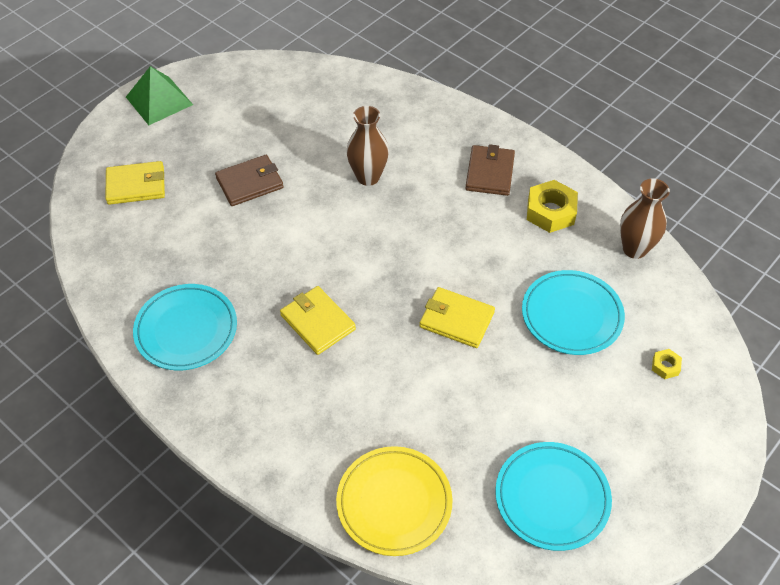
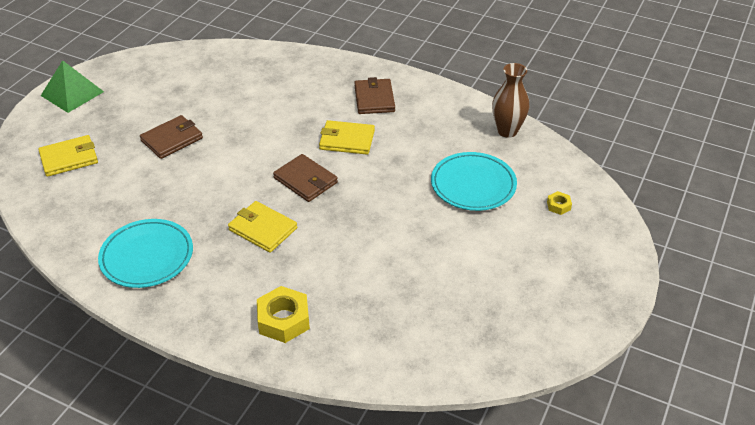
camera: 15 degrees left, 10 degrees down
yellow plate [336,446,453,556] -> none
brown vase [346,106,389,186] -> none
yellow wallet [419,287,495,348] -> yellow wallet moved to [319,120,375,154]
turquoise plate [495,442,612,551] -> none
yellow nut [527,180,578,233] -> yellow nut moved to [257,286,310,343]
none -> brown wallet [273,154,338,202]

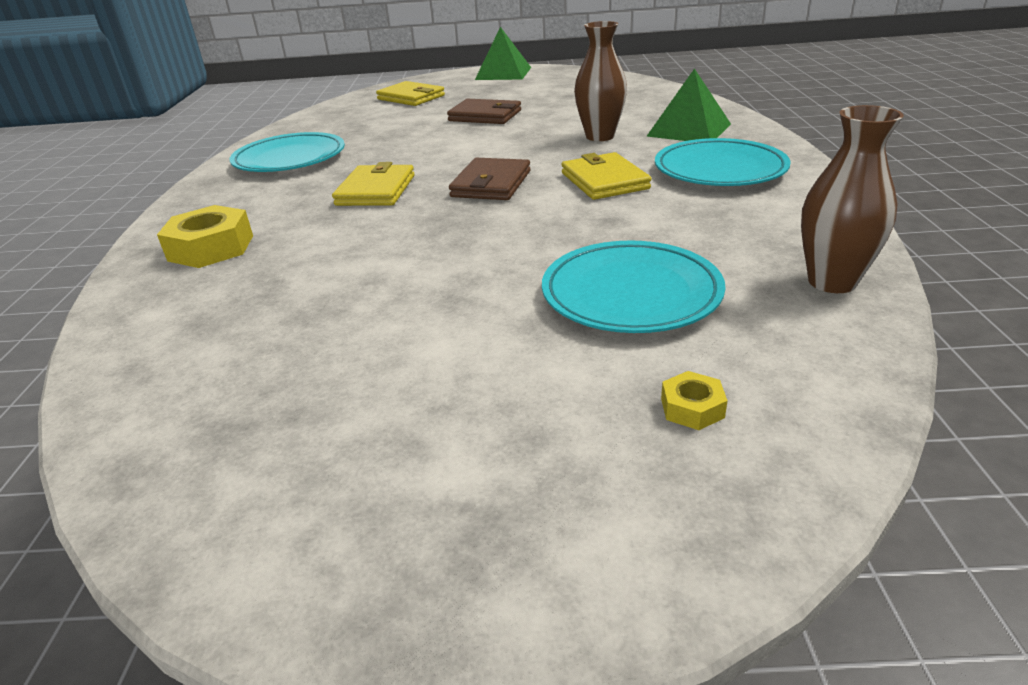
camera: 65 degrees right, 10 degrees down
brown wallet [354,77,395,114] -> turquoise plate [655,138,791,186]
none -> brown vase [574,21,627,141]
none -> green pyramid [647,69,731,141]

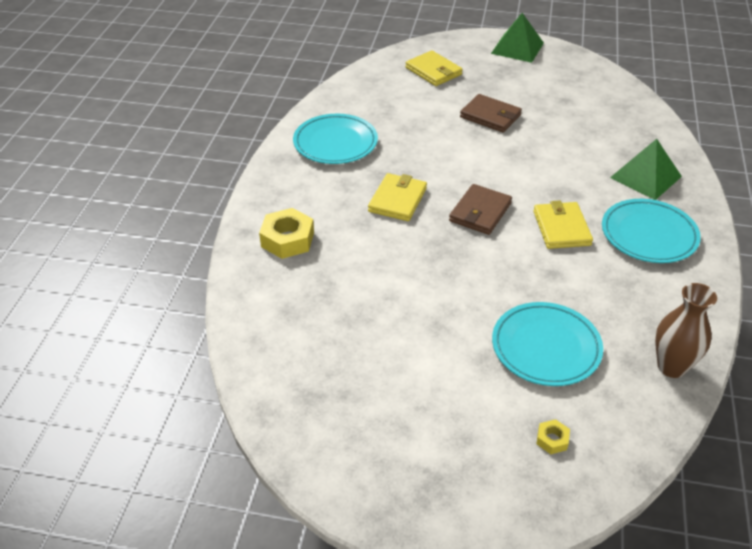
camera: 10 degrees right, 10 degrees up
brown vase [574,21,627,141] -> none

